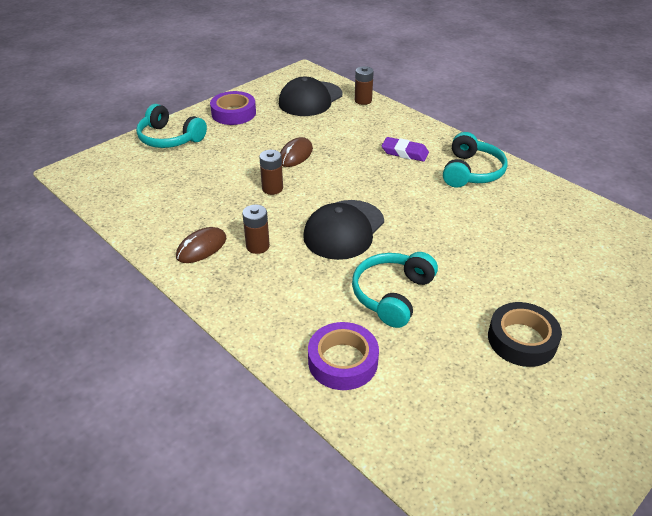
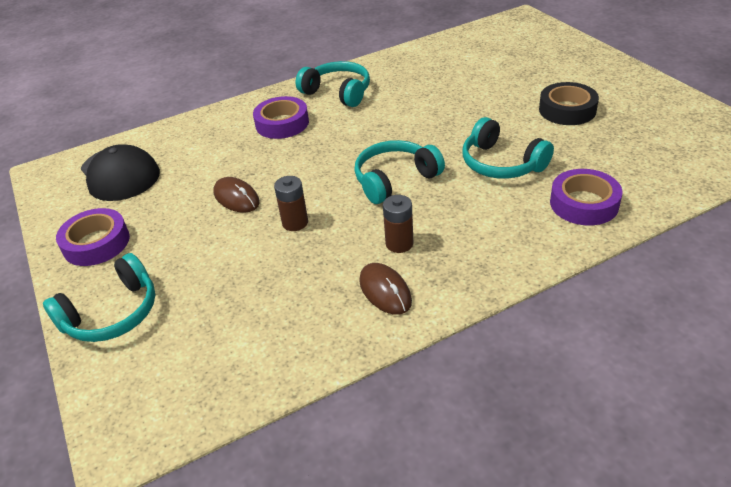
camera: 70 degrees left, 0 degrees up
black cap [303,200,384,260] -> turquoise headphones [354,140,445,204]
brown battery [355,66,374,105] -> none
purple eraser [382,137,429,162] -> purple tape [253,96,309,139]

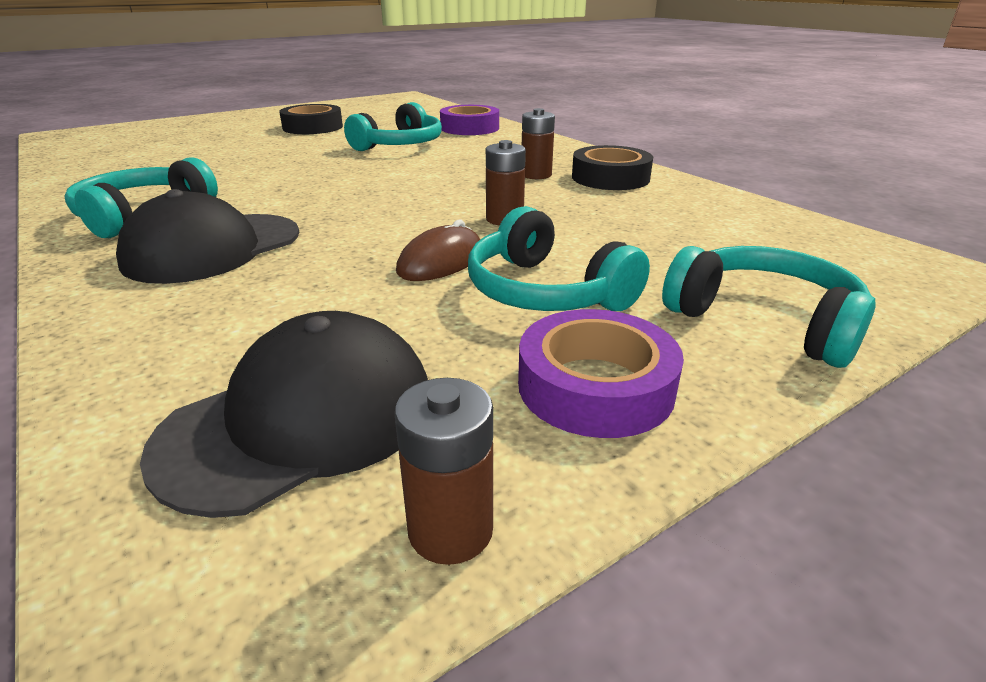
camera: 100 degrees left, 10 degrees down
purple tape [253,96,309,139] -> black cap [116,189,299,284]
turquoise headphones [354,140,445,204] -> turquoise headphones moved to [468,206,650,311]
brown mouse [359,263,412,315] -> black tape [572,145,653,190]
none -> brown battery [395,378,493,565]

